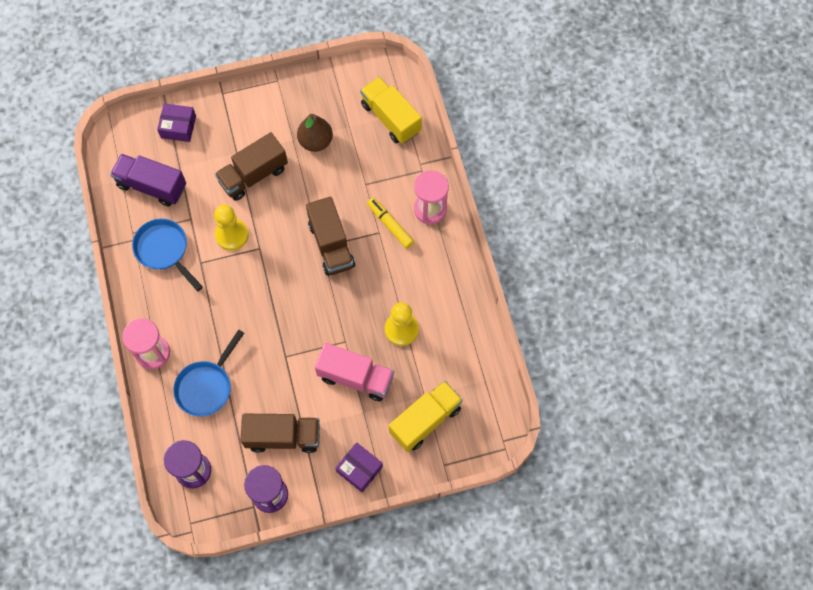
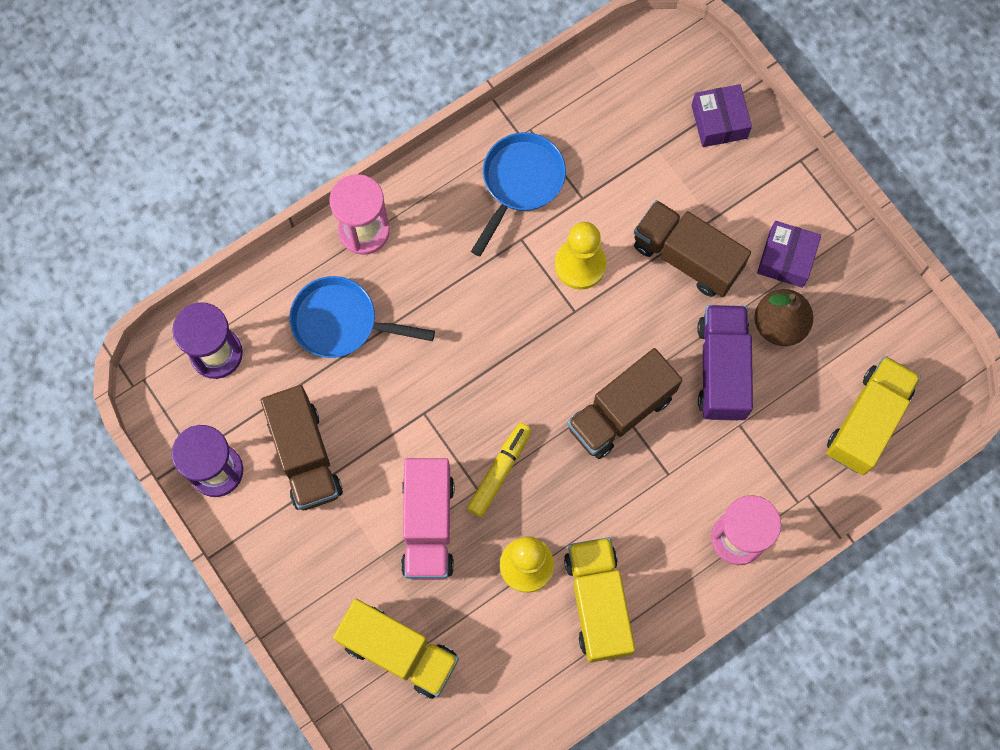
camera: 70 degrees right, 5 degrees up
purple truck [110,154,186,206] -> purple truck moved to [697,305,753,421]
purple box [336,442,383,492] -> purple box moved to [757,221,821,288]
yellow marker [367,197,414,249] -> yellow marker moved to [467,423,532,517]
none -> yellow truck [564,537,635,663]

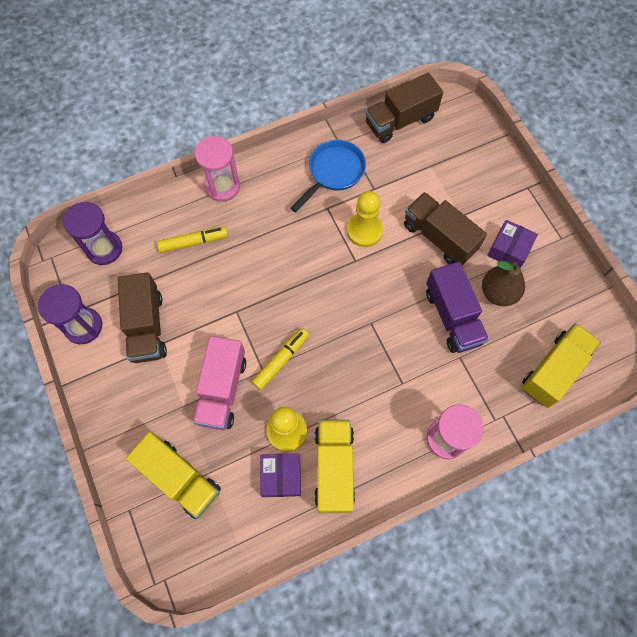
camera: 10 degrees right, 5 degrees down
blue pan [289,276,435,358] -> yellow marker [157,226,228,253]
brown truck [567,348,682,459] -> brown truck moved to [365,73,443,143]
purple box [691,84,752,147] -> purple box moved to [260,453,301,497]
purple truck [697,305,753,421] -> purple truck turned 150 degrees clockwise [426,262,489,353]

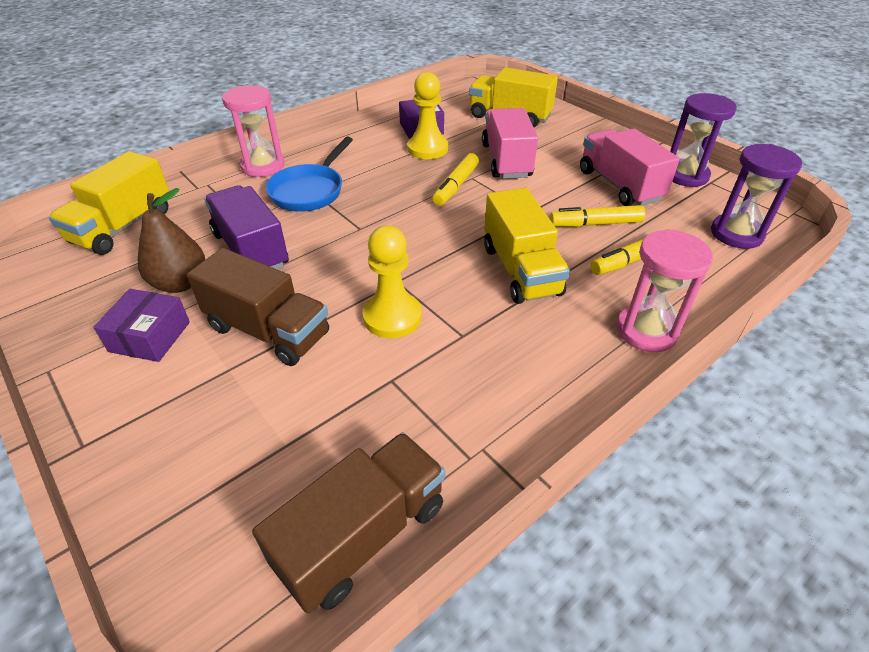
camera: 165 degrees right, 25 degrees down
brown truck [118,272,167,363] -> pink truck [580,129,680,206]
blue pan [291,139,366,212] -> blue pan moved to [266,137,353,212]
yellow truck [314,420,355,513] -> yellow truck moved to [484,188,570,304]
none -> yellow marker [550,205,646,227]

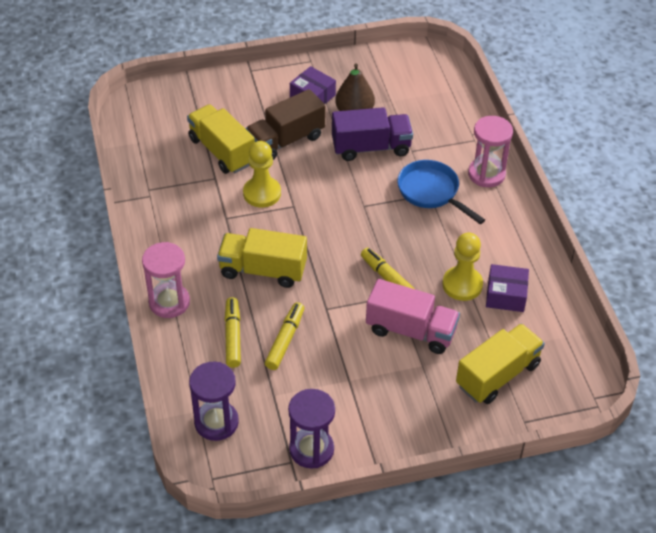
camera: 115 degrees right, 5 degrees up
yellow truck [49,151,169,255] -> yellow truck moved to [187,104,255,174]
brown truck [252,432,445,613] -> none
pink truck [580,129,680,206] -> none

